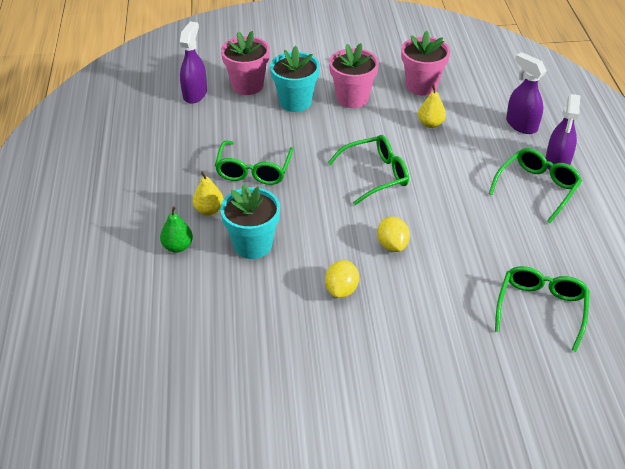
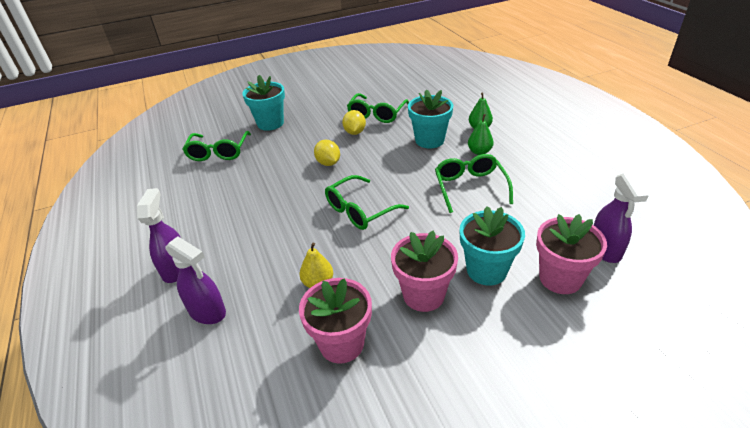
camera: 165 degrees right, 5 degrees down
yellow pear [193,171,224,216] -> green pear [468,114,494,155]
green glasses [488,148,582,223] -> green glasses moved to [347,93,409,123]
none -> turquoise flower pot [242,75,285,131]

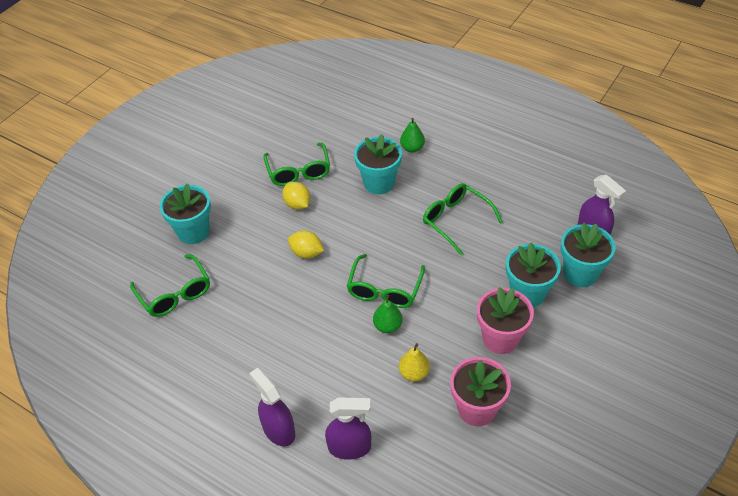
camera: 35 degrees left, 10 degrees up
green pear [468,114,494,155] -> green pear moved to [373,295,403,333]
pink flower pot [536,214,607,294] -> turquoise flower pot [561,223,616,287]

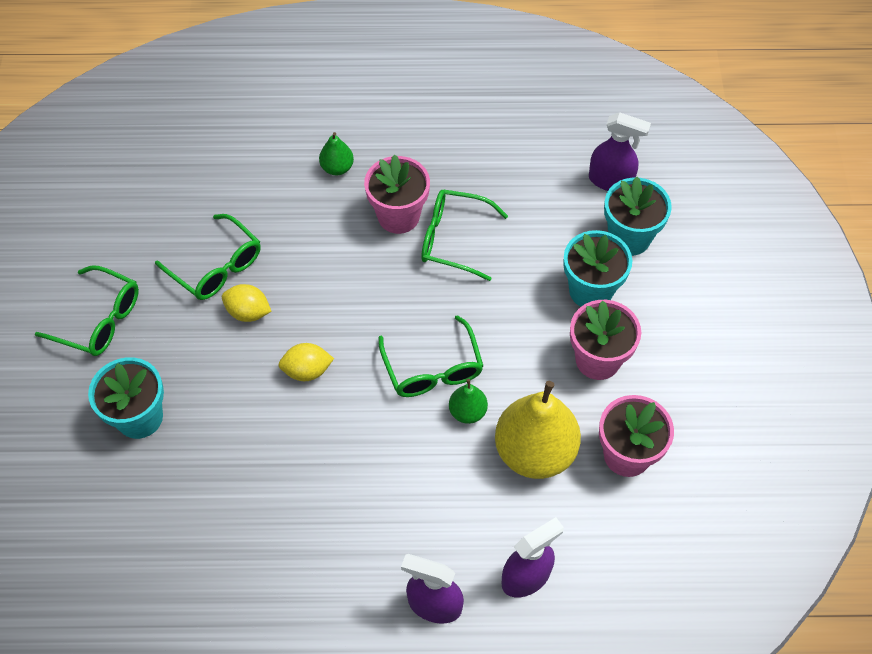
camera: 35 degrees left, 10 degrees up
green glasses [130,254,210,317] -> green glasses moved to [35,265,139,356]
turquoise flower pot [354,134,402,194] -> none
yellow pear [399,343,430,381] -> yellow pear [495,381,581,479], size x2.12
none -> pink flower pot [364,154,430,234]

